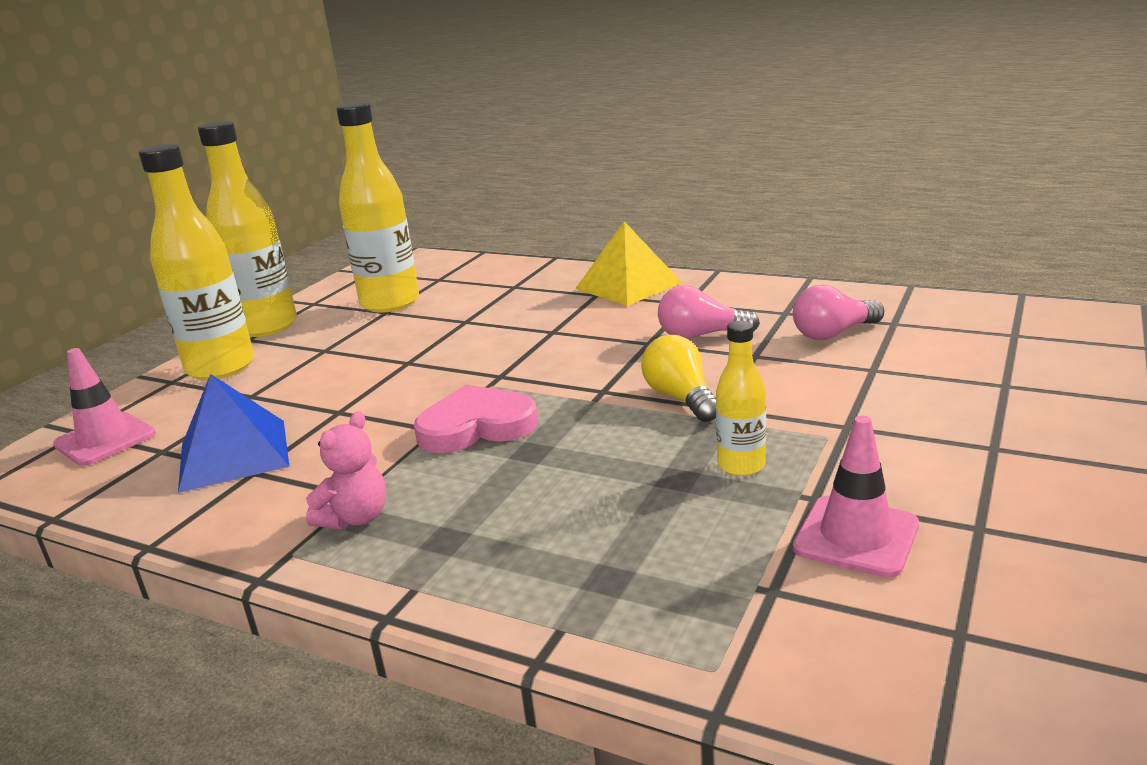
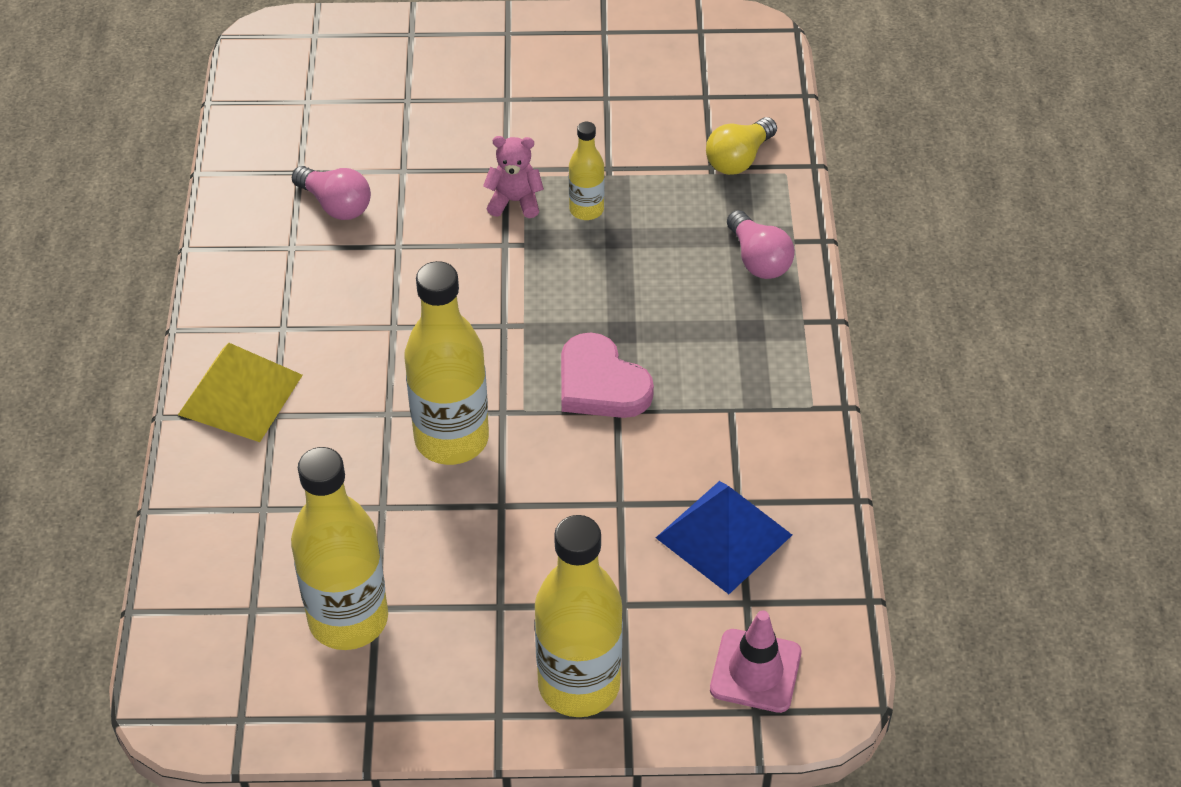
camera: 120 degrees left, 25 degrees up
yellow bottle [198,121,297,337] -> yellow bottle moved to [404,261,489,465]
pink teddy bear [306,411,386,530] -> pink teddy bear moved to [483,136,544,218]
yellow light bulb [641,335,716,422] -> yellow light bulb moved to [706,117,777,175]
pink light bulb [658,285,760,339] -> pink light bulb moved to [727,210,795,279]
pink traffic cone [793,416,919,578] -> none

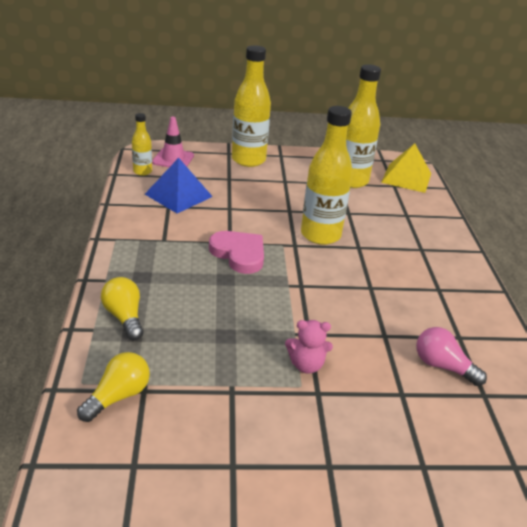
camera: 175 degrees right, 15 degrees down
yellow pyramid [178,343,303,442] -> yellow pyramid moved to [381,143,431,193]
yellow bottle [569,122,605,220] -> yellow bottle moved to [132,113,152,176]
pink light bulb [727,210,795,279] -> yellow light bulb [101,277,143,340]

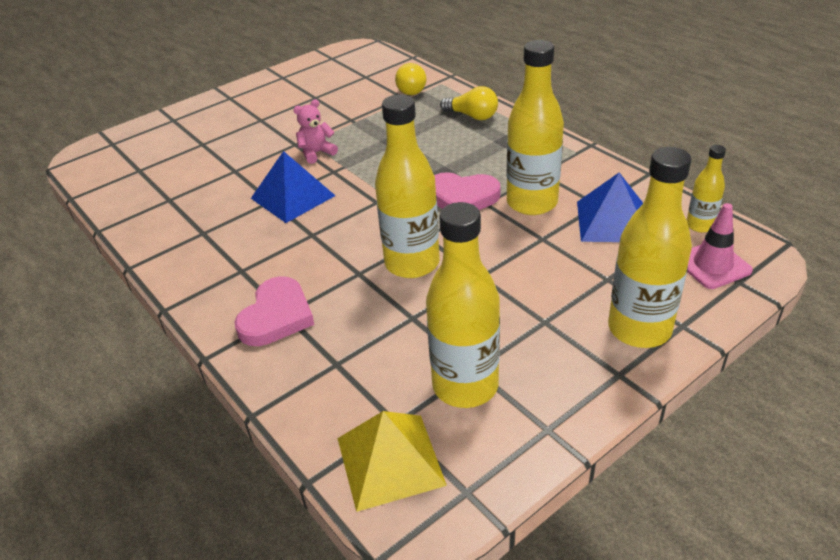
camera: 150 degrees right, 5 degrees up
pink light bulb [416,327,487,386] -> none
none -> pink heart [234,276,314,346]
none -> blue pyramid [251,151,336,223]
none -> yellow bottle [507,40,564,215]

